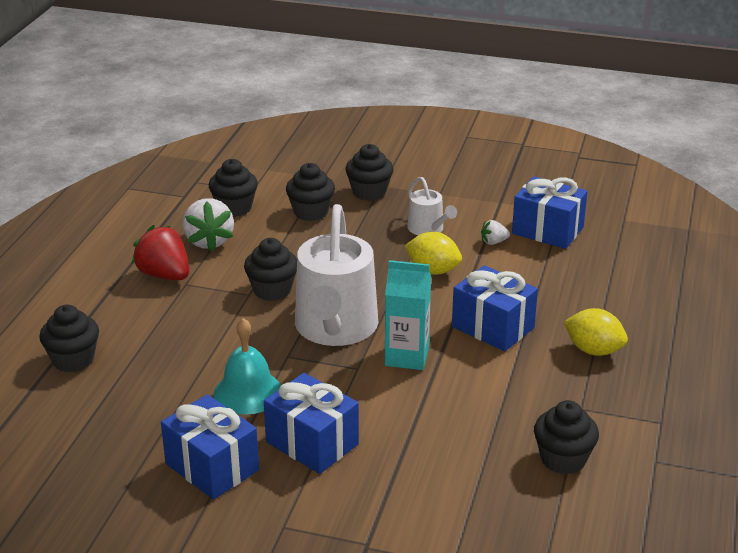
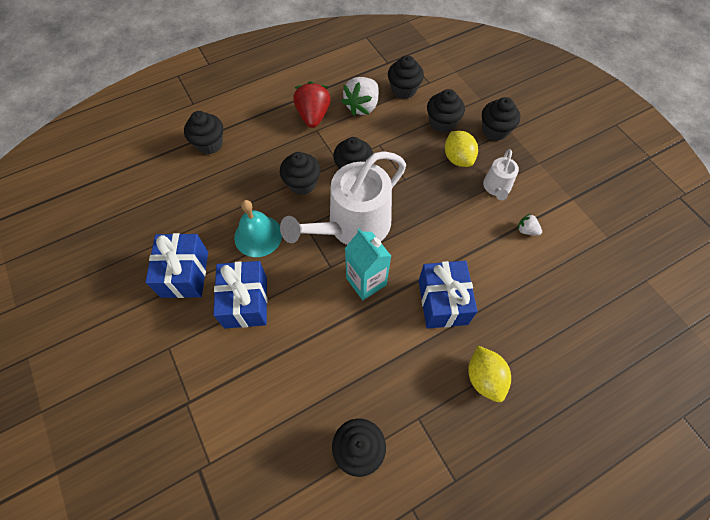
camera: 45 degrees right, 30 degrees up
yellow lemon [405,232,462,275] -> yellow lemon moved to [445,131,478,167]
blue gift [512,176,587,249] -> none
none -> black cupcake [280,152,320,195]

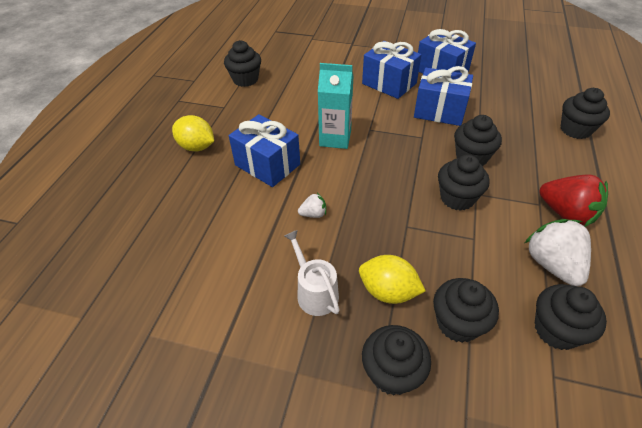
camera: 135 degrees right, 15 degrees down
turquoise bell [234,200,282,257] -> blue gift [414,66,473,126]
white watering can [280,151,406,245] -> none
white strawberry [518,213,542,236] -> white strawberry moved to [298,193,326,218]

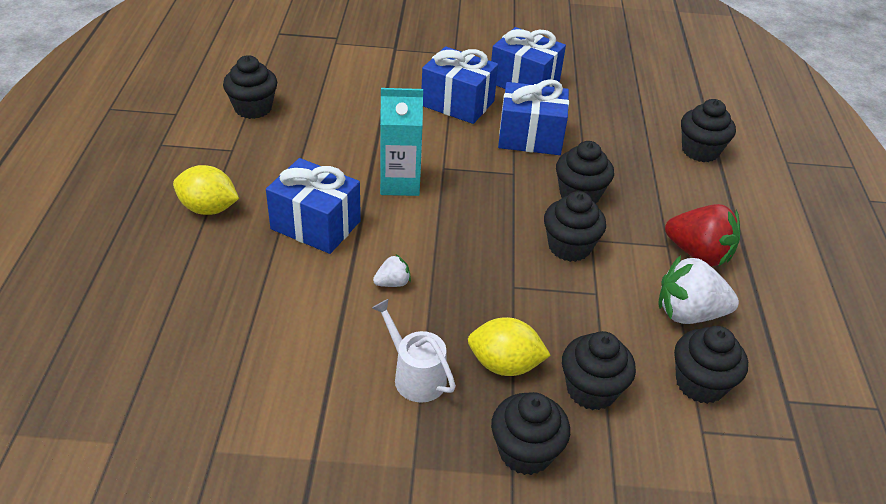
camera: 15 degrees left, 5 degrees down
white strawberry [525,219,591,286] -> white strawberry turned 60 degrees counterclockwise [658,255,739,324]

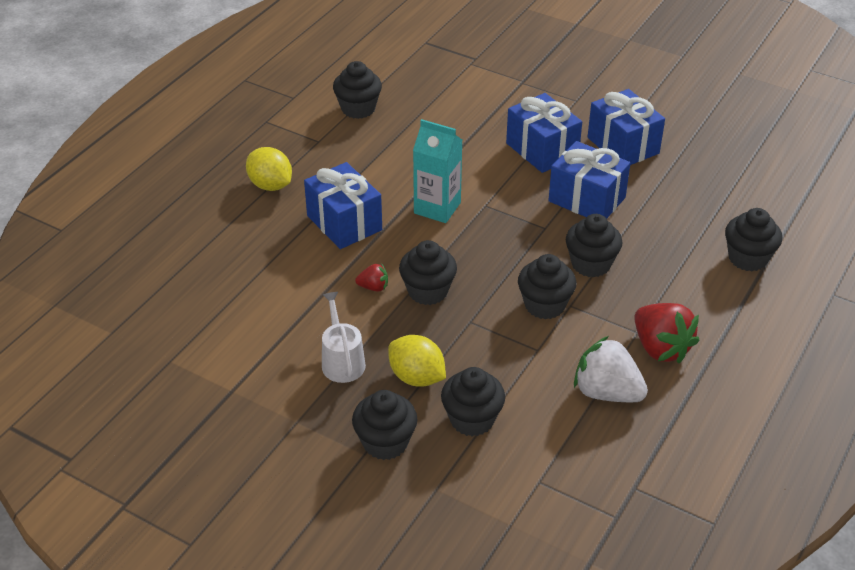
camera: 30 degrees right, 0 degrees up
white strawberry [373,254,411,287] -> red strawberry [355,263,388,292]
black cupcake [674,326,748,404] -> black cupcake moved to [399,240,457,305]

